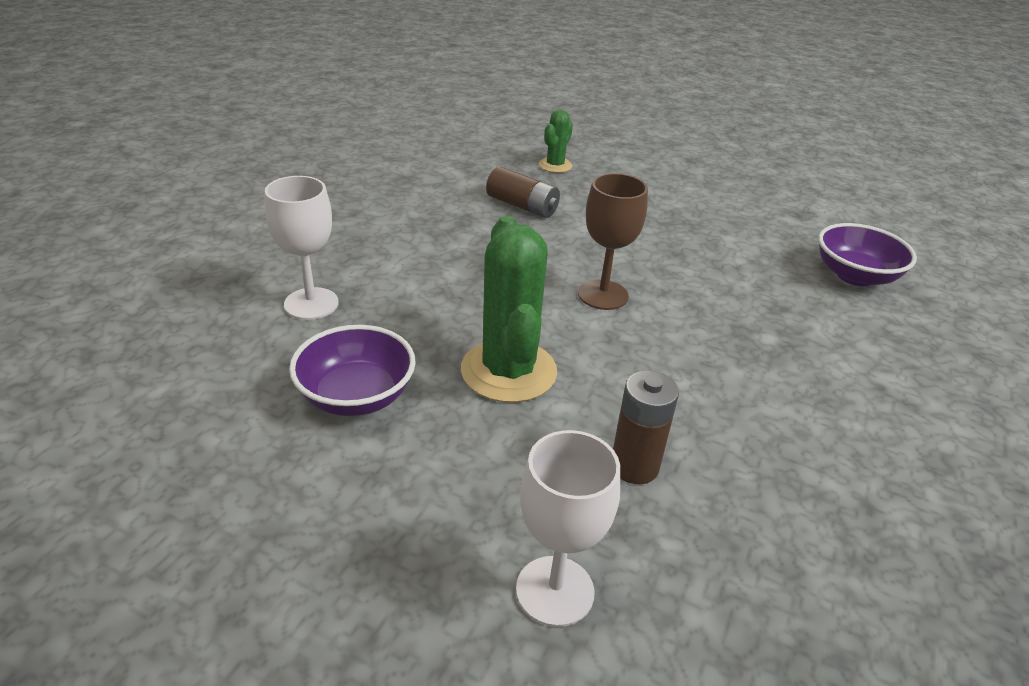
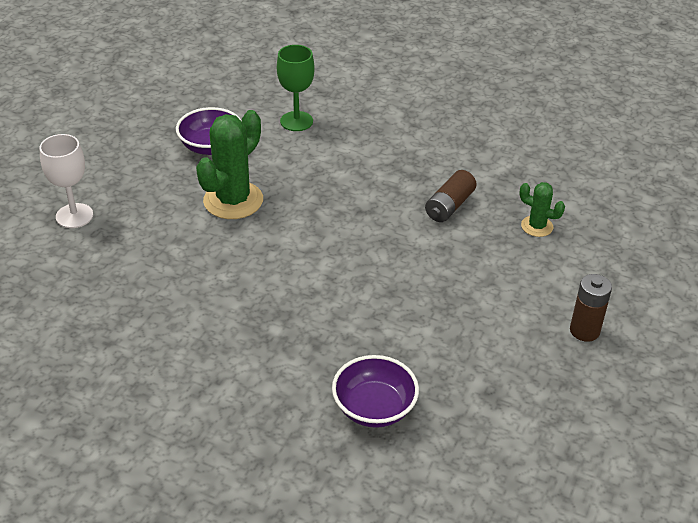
camera: 90 degrees right, 5 degrees up
white goblet [265,176,339,320] -> green goblet [277,45,314,131]
green cactus [461,216,557,403] -> green cactus turned 45 degrees counterclockwise [196,110,263,219]
brown goblet [578,173,648,310] -> none
brown battery [613,371,679,484] -> brown battery moved to [570,274,612,342]

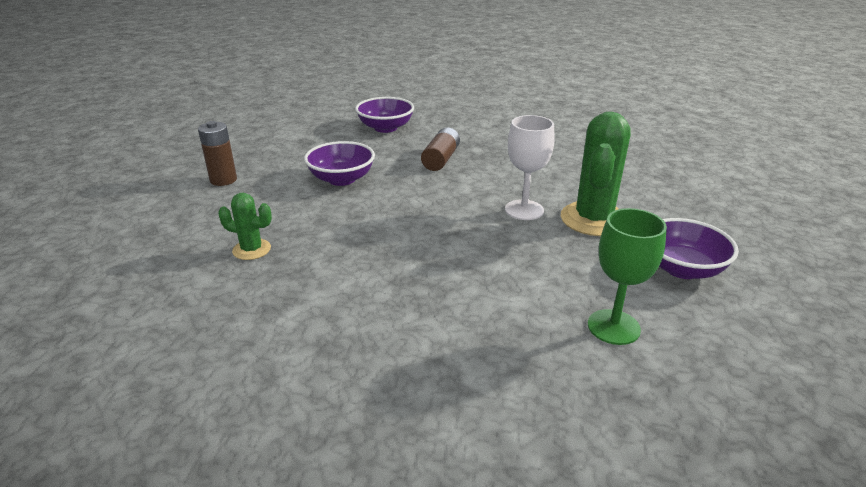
camera: 165 degrees right, 10 degrees down
white goblet [39,134,93,228] -> white goblet moved to [505,115,555,220]
brown battery [425,170,477,222] -> brown battery moved to [421,127,460,171]
none -> purple bowl [304,141,375,186]

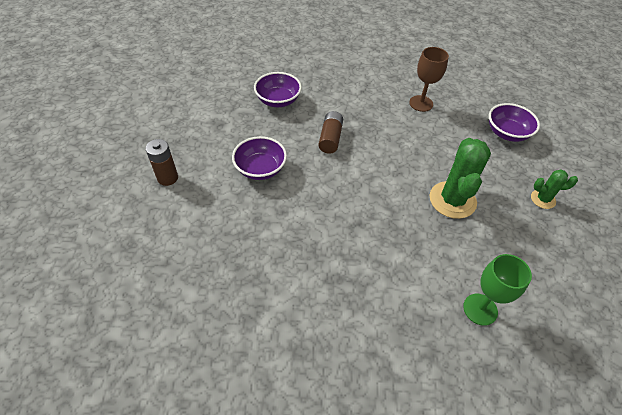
camera: 10 degrees left, 20 degrees up
green cactus [218,193,272,260] -> green cactus moved to [531,169,578,209]
white goblet [505,115,555,220] -> none
purple bowl [659,218,739,279] -> purple bowl moved to [489,103,540,142]
none -> brown goblet [409,47,449,112]

